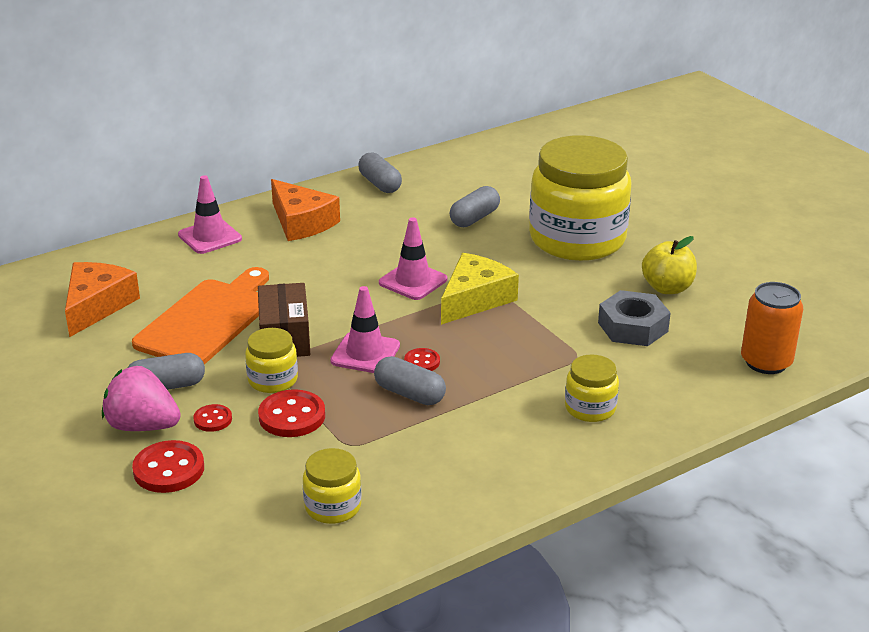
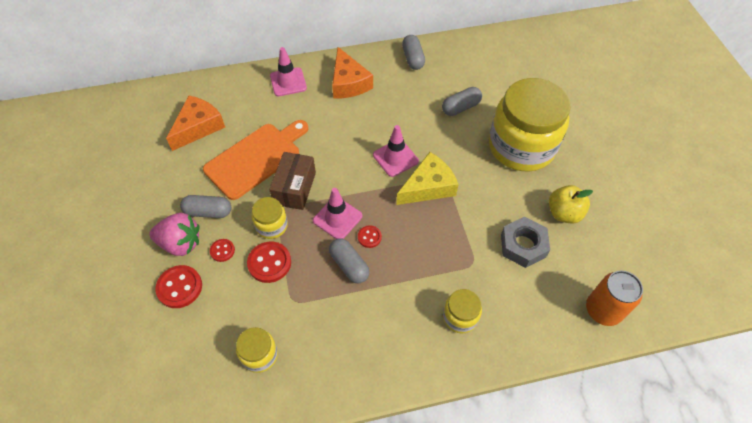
camera: 20 degrees right, 25 degrees up
pink strawberry [102,366,181,431] -> pink strawberry turned 150 degrees clockwise [149,213,199,256]

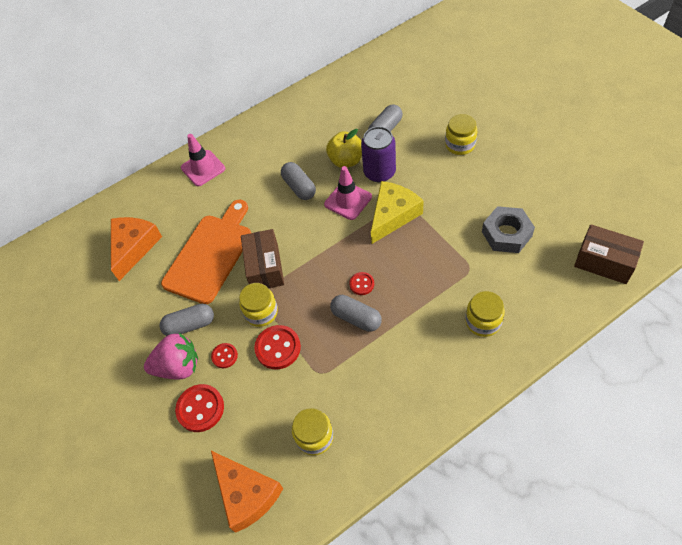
camera: 15 degrees left, 0 degrees up
pink traffic cone [313,188,362,239] -> none
orange cheese [332,47,373,98] -> orange cheese moved to [211,451,283,533]
grey capsule [402,35,425,70] -> grey capsule moved to [281,162,316,200]
yellow jar [489,78,571,172] -> yellow jar [445,114,477,155], size x0.44
yellow apple [549,185,593,224] -> yellow apple moved to [326,129,362,168]
orange can [586,271,643,326] -> brown box [574,224,644,284]
none -> purple can [361,126,396,183]

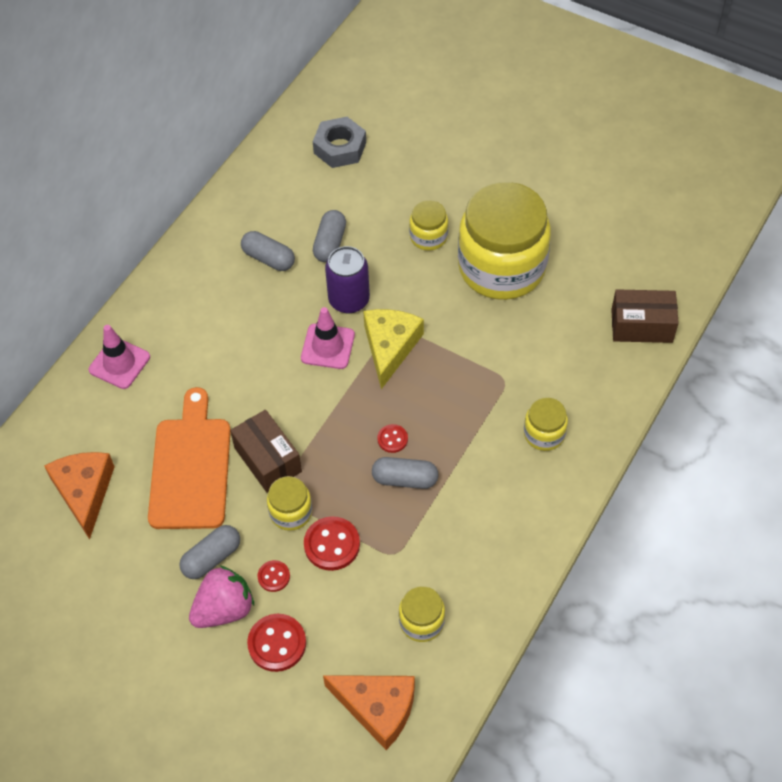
camera: 30 degrees left, 0 degrees up
grey capsule [281,162,316,200] -> grey capsule moved to [241,231,295,271]
yellow apple [326,129,362,168] -> none
grey nut [482,206,535,253] -> grey nut moved to [313,117,366,168]
none -> yellow jar [458,182,551,300]

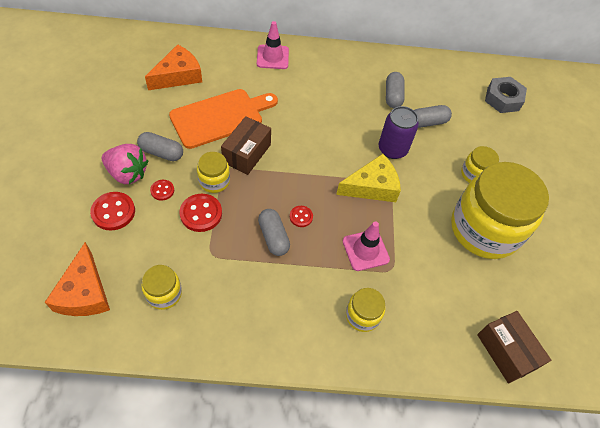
camera: 55 degrees right, 0 degrees up
pink traffic cone [301,307,355,369] -> pink traffic cone moved to [343,221,390,271]

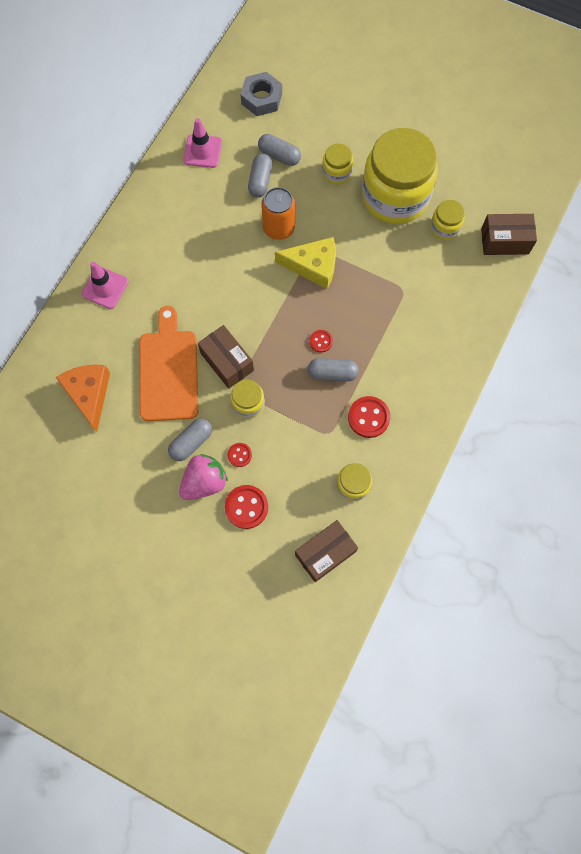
camera: 60 degrees left, 15 degrees up
orange cheese [45,242,110,316] -> brown box [295,520,358,582]
red button [180,194,222,232] -> red button moved to [348,396,390,438]
yellow cheese [336,154,401,202] -> yellow cheese turned 90 degrees clockwise [275,237,336,289]
pink traffic cone [343,221,390,271] -> pink traffic cone moved to [183,118,222,168]
yellow jar [346,288,385,332] -> yellow jar moved to [430,200,465,240]
purple can [379,106,419,159] -> orange can [261,187,295,240]
grey capsule [386,72,405,108] -> grey capsule moved to [258,134,301,166]

